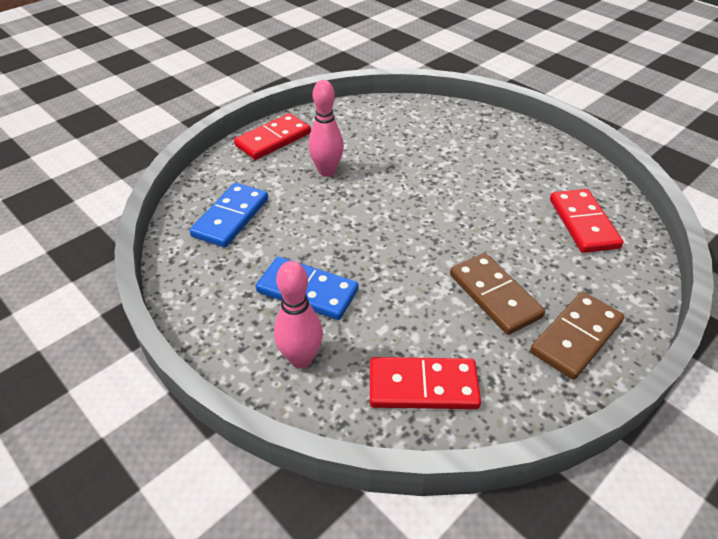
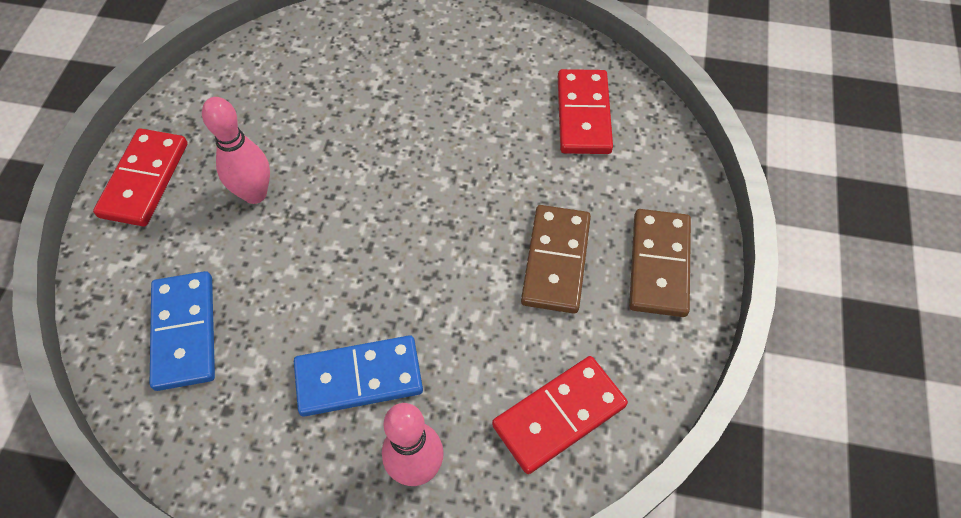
camera: 35 degrees left, 15 degrees up
brown domino [450,253,545,335] -> brown domino turned 75 degrees clockwise [521,205,591,314]
red domino [550,189,623,253] -> red domino turned 45 degrees clockwise [558,69,613,154]

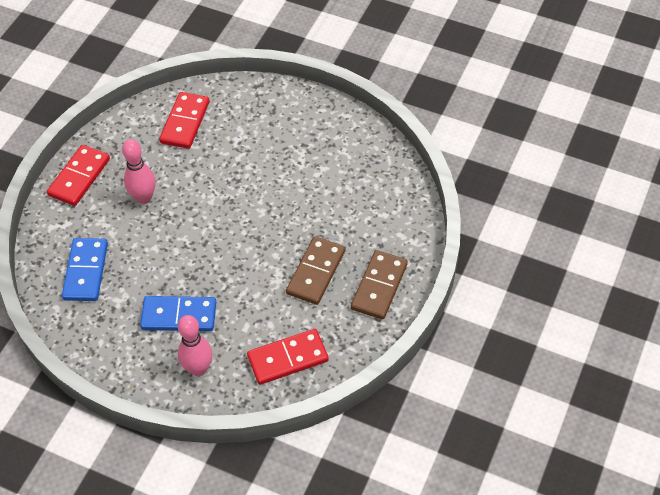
camera: 15 degrees right, 5 degrees down
red domino [558,69,613,154] -> red domino moved to [159,92,210,149]

